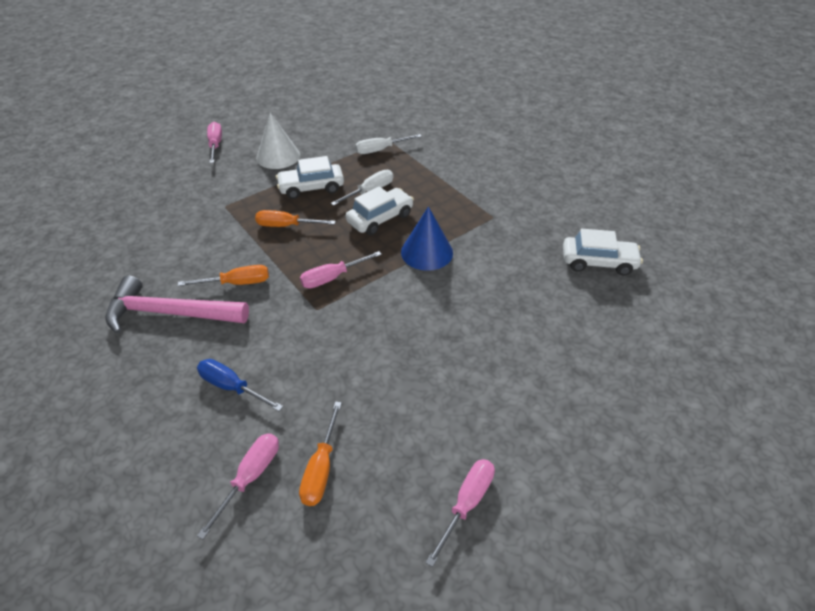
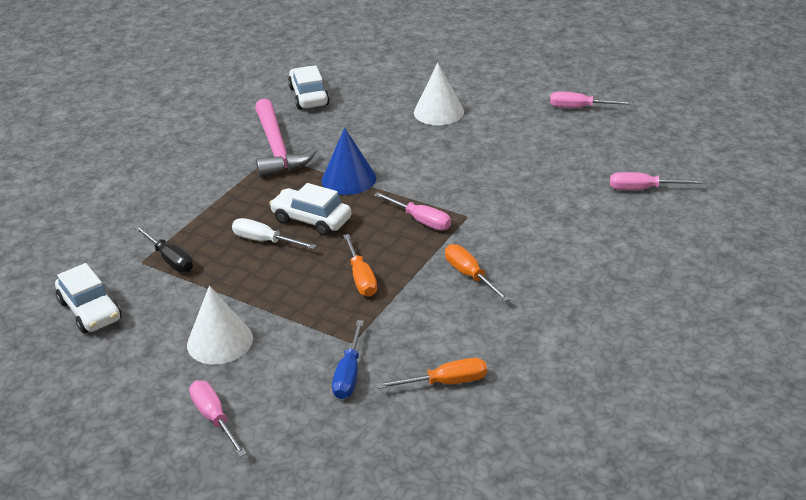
camera: 110 degrees left, 10 degrees down
pink hammer [105,276,249,334] -> pink hammer moved to [255,98,317,178]
blue screwdriver [197,359,283,411] -> blue screwdriver moved to [332,320,364,399]
pink screwdriver [207,122,222,163] -> pink screwdriver turned 90 degrees clockwise [189,381,247,457]
white car [276,156,344,199] -> white car moved to [55,263,121,333]
orange screwdriver [299,401,342,506] -> orange screwdriver moved to [377,358,487,389]
white screwdriver [355,134,422,154] -> black screwdriver [134,225,193,272]
none -> white cone [414,63,464,125]

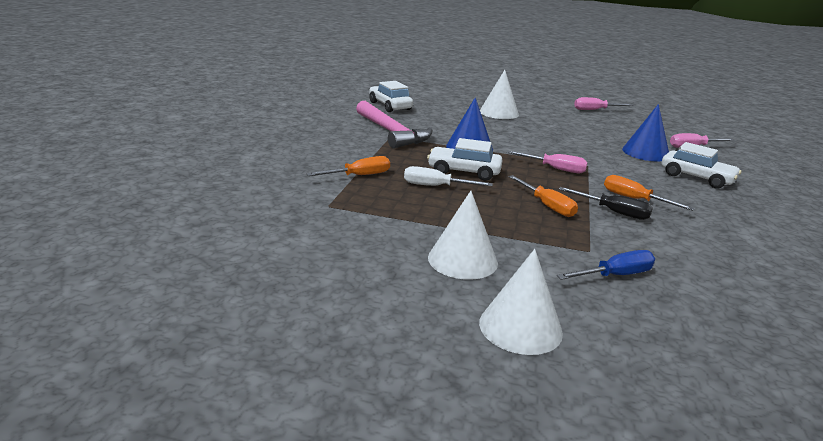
camera: 20 degrees left, 10 degrees down
white car [55,263,121,333] -> white car moved to [662,142,742,189]
black screwdriver [134,225,193,272] -> black screwdriver moved to [559,187,653,220]
pink screwdriver [189,381,247,457] -> white cone [479,249,563,355]
blue screwdriver [332,320,364,399] -> blue screwdriver turned 105 degrees counterclockwise [557,250,655,280]
orange screwdriver [377,358,487,389] -> orange screwdriver moved to [306,156,390,176]
none -> blue cone [622,104,669,161]

